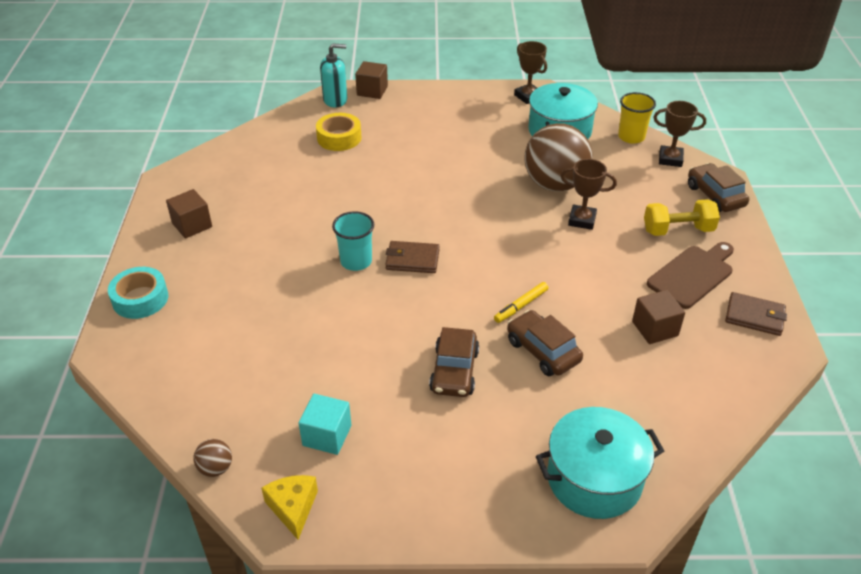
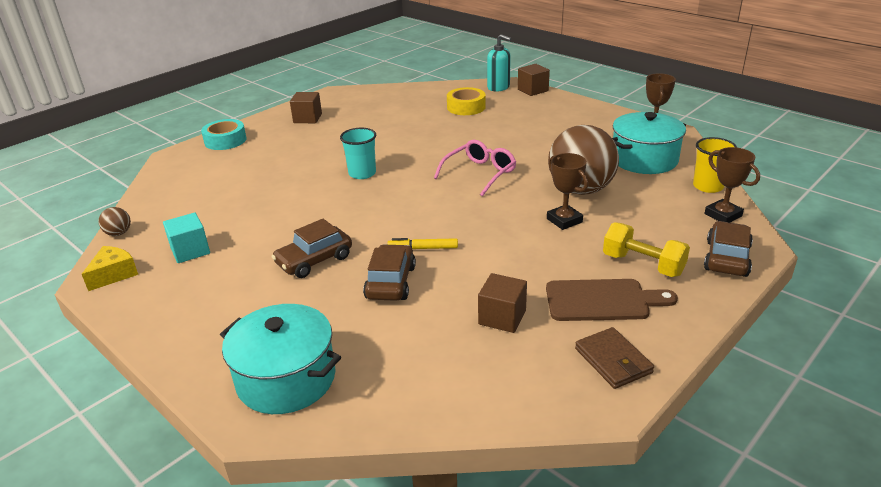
camera: 45 degrees right, 10 degrees down
brown wallet [385,241,440,273] -> none
none -> pink glasses [434,140,516,197]

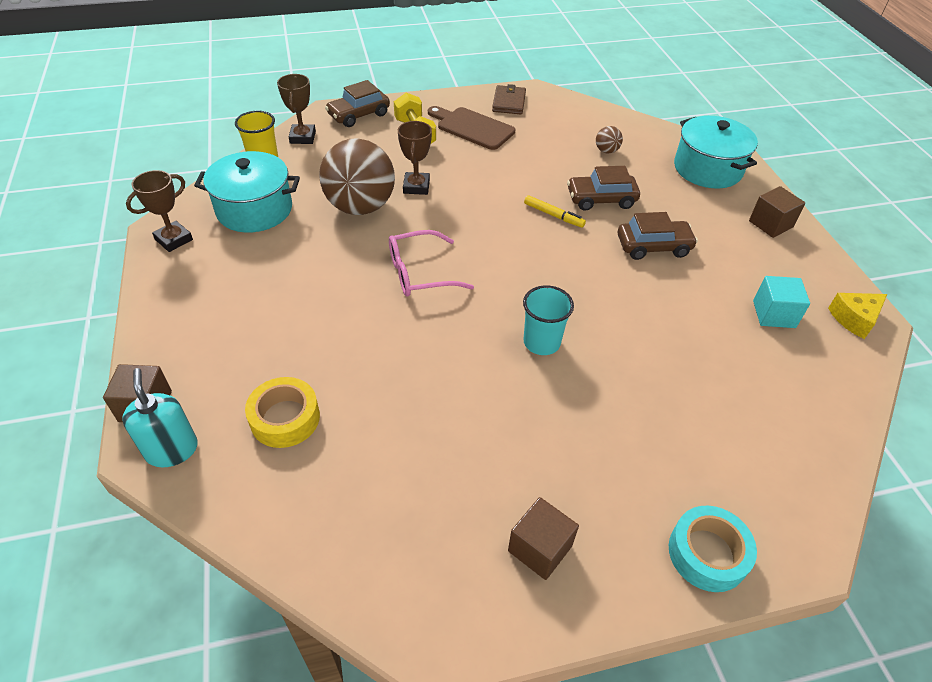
camera: 150 degrees left, 15 degrees up
brown ball [98,207,131,236] -> brown ball moved to [596,126,623,154]
brown car [363,244,416,301] -> brown car turned 45 degrees clockwise [567,166,640,211]
brown cube [478,273,527,333] -> brown cube moved to [749,186,805,238]

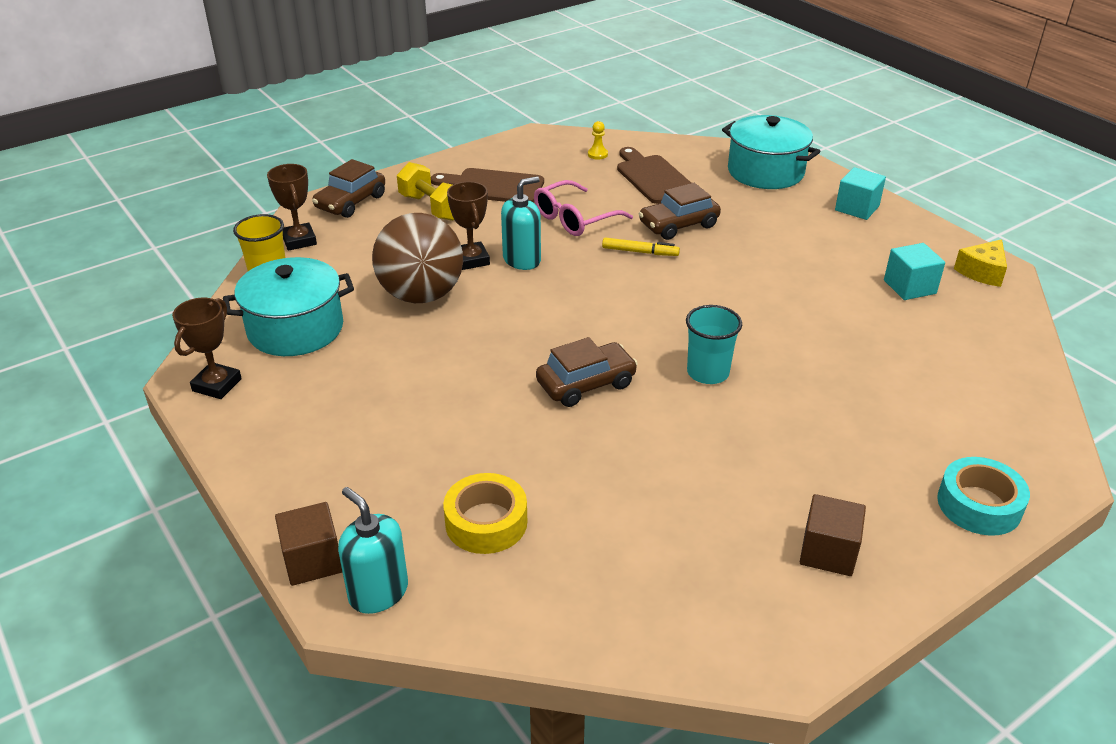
camera: 20 degrees left, 10 degrees down
pink glasses [389,230,474,297] -> pink glasses moved to [534,180,633,236]
brown wallet [492,84,526,114] -> none
brown ball [596,126,623,154] -> brown cutting board [617,147,691,204]
brown car [618,212,698,260] -> brown car moved to [536,337,638,407]
brown cube [749,186,805,238] -> turquoise cube [835,167,886,220]
none -> turquoise soap dispenser [501,176,541,270]
none -> yellow pawn [588,121,608,159]

